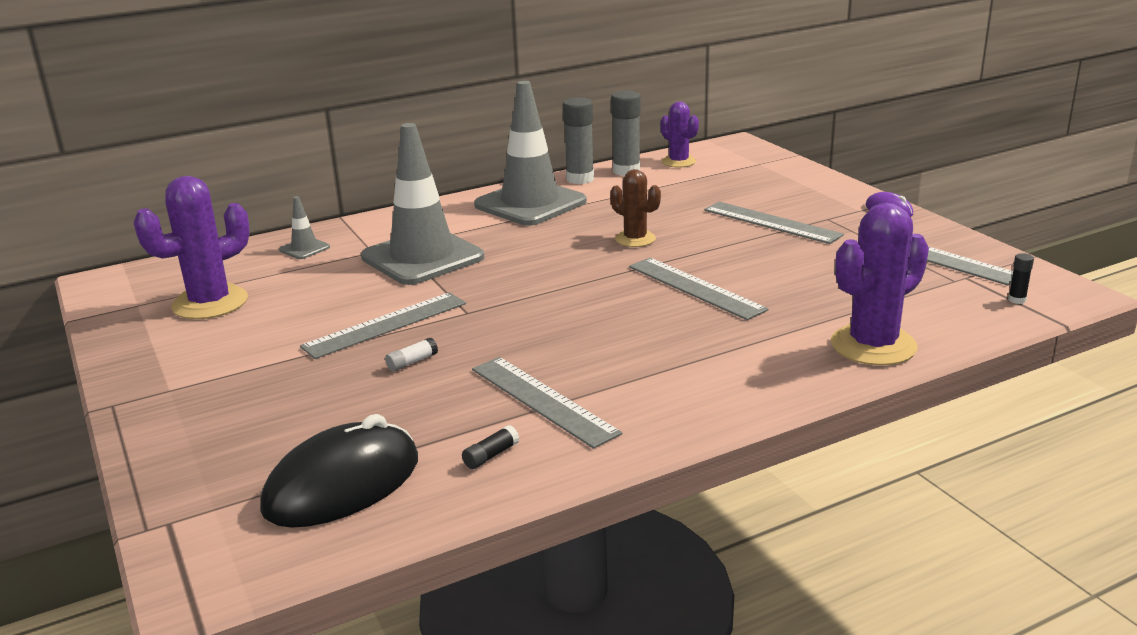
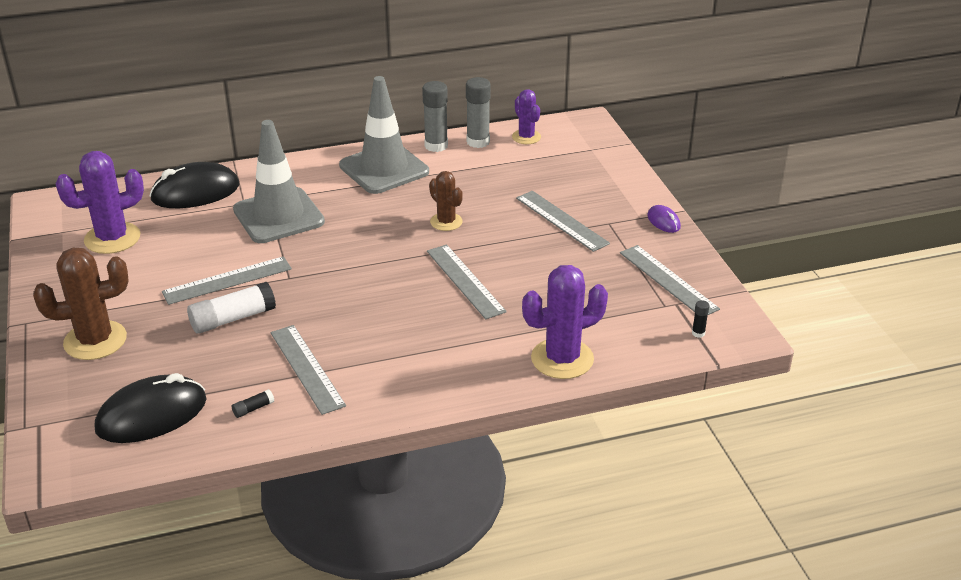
camera: 10 degrees right, 10 degrees up
grey traffic cone [279,196,330,259] -> black mouse [149,162,239,208]
white glue stick [385,338,438,371] -> white glue stick [187,282,276,334], size x2.22
none -> brown cactus [33,248,129,360]

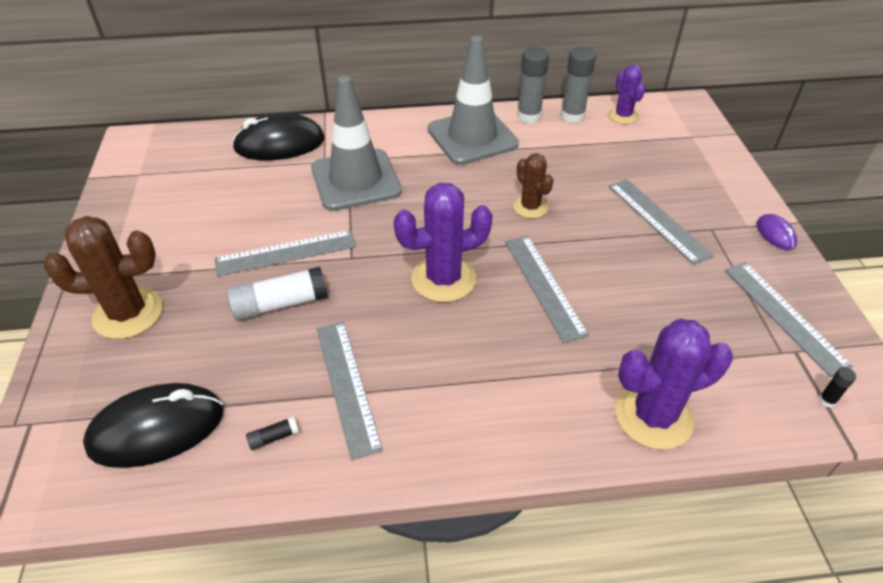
camera: 10 degrees right, 10 degrees up
purple cactus [56,151,144,254] -> purple cactus moved to [393,183,493,302]

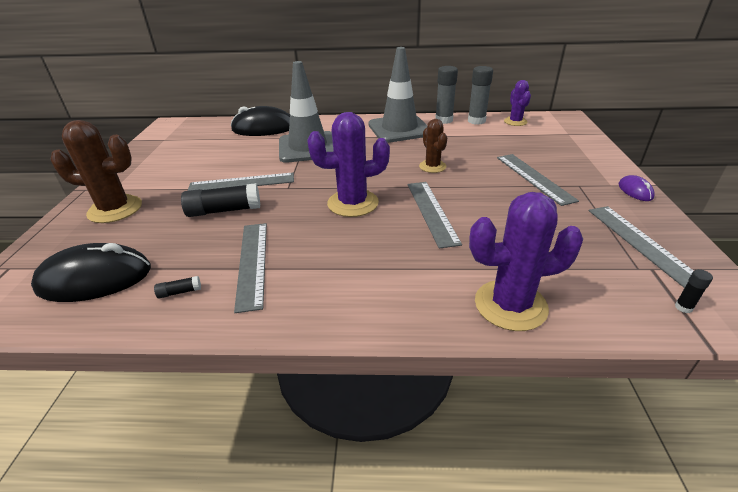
camera: 10 degrees right, 10 degrees down
white glue stick [227,267,328,320] -> black glue stick [181,183,260,217]

